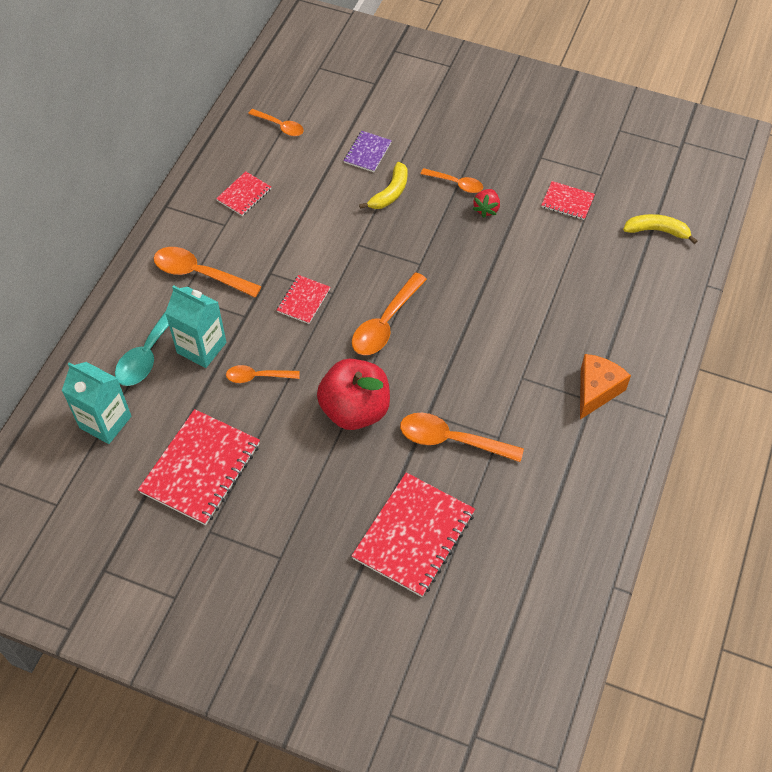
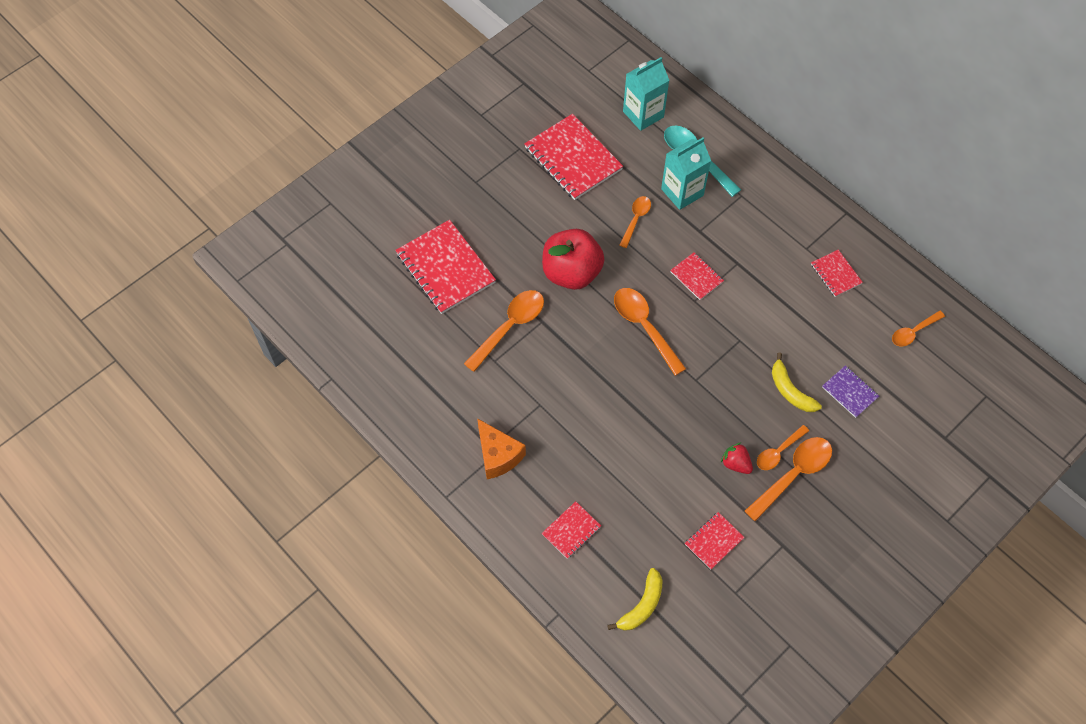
camera: 115 degrees right, 5 degrees up
orange spoon [154,247,262,297] -> orange spoon moved to [745,437,832,521]
none -> red notebook [542,501,601,559]

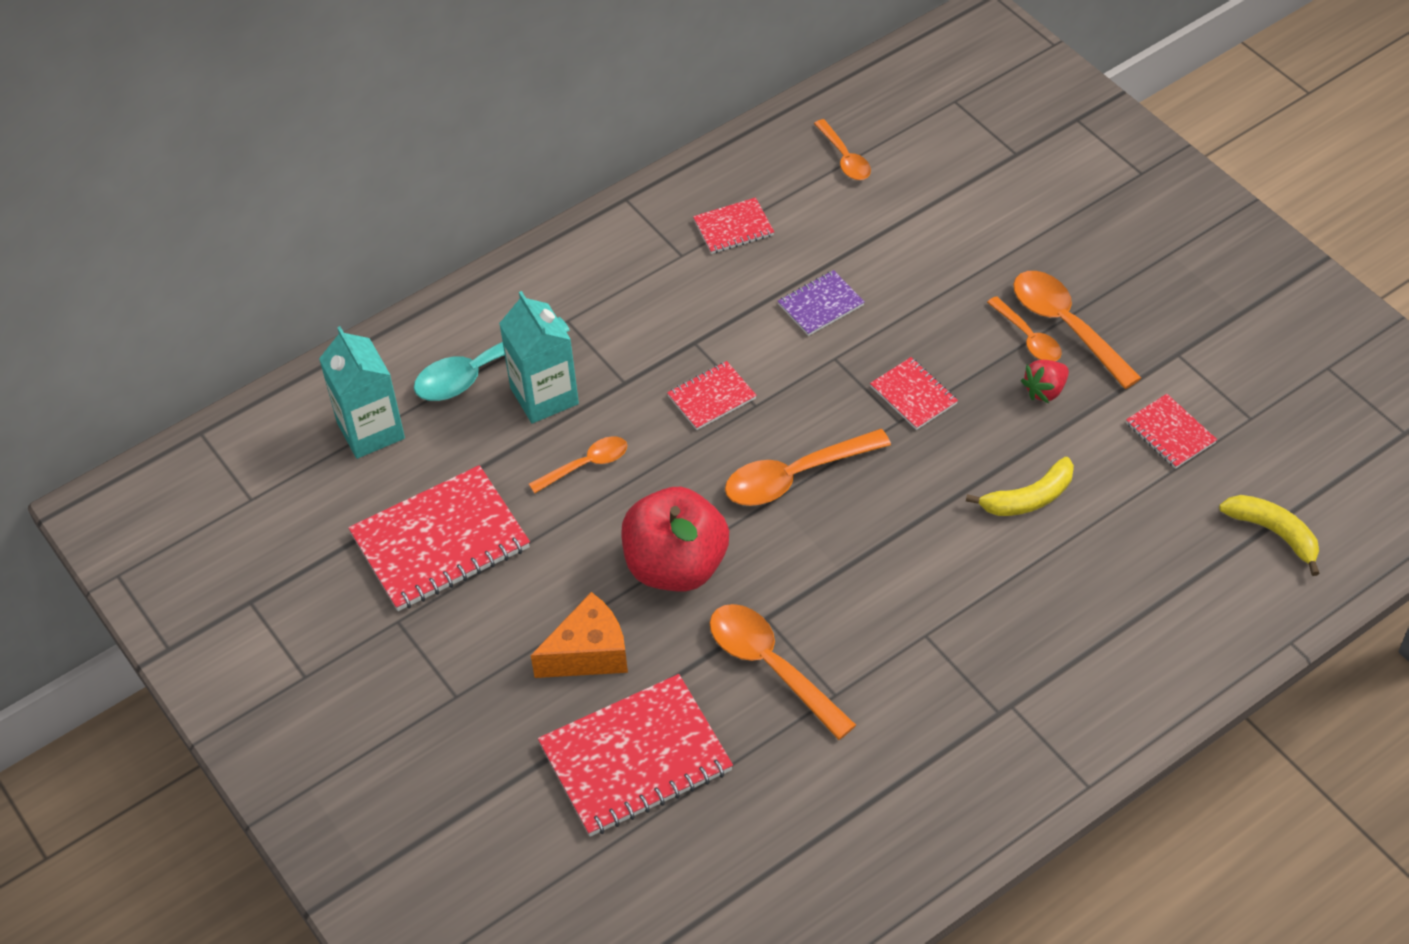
camera: 80 degrees left, 10 degrees down
orange cheese [477,418,526,479] -> orange cheese moved to [531,592,628,678]
red notebook [542,501,601,559] -> red notebook moved to [870,357,958,430]
orange spoon [620,196,651,248] -> orange spoon turned 120 degrees clockwise [529,436,627,494]
yellow banana [772,352,822,412] -> yellow banana moved to [966,457,1074,516]
purple notebook [822,365,879,418] -> purple notebook moved to [778,270,865,336]

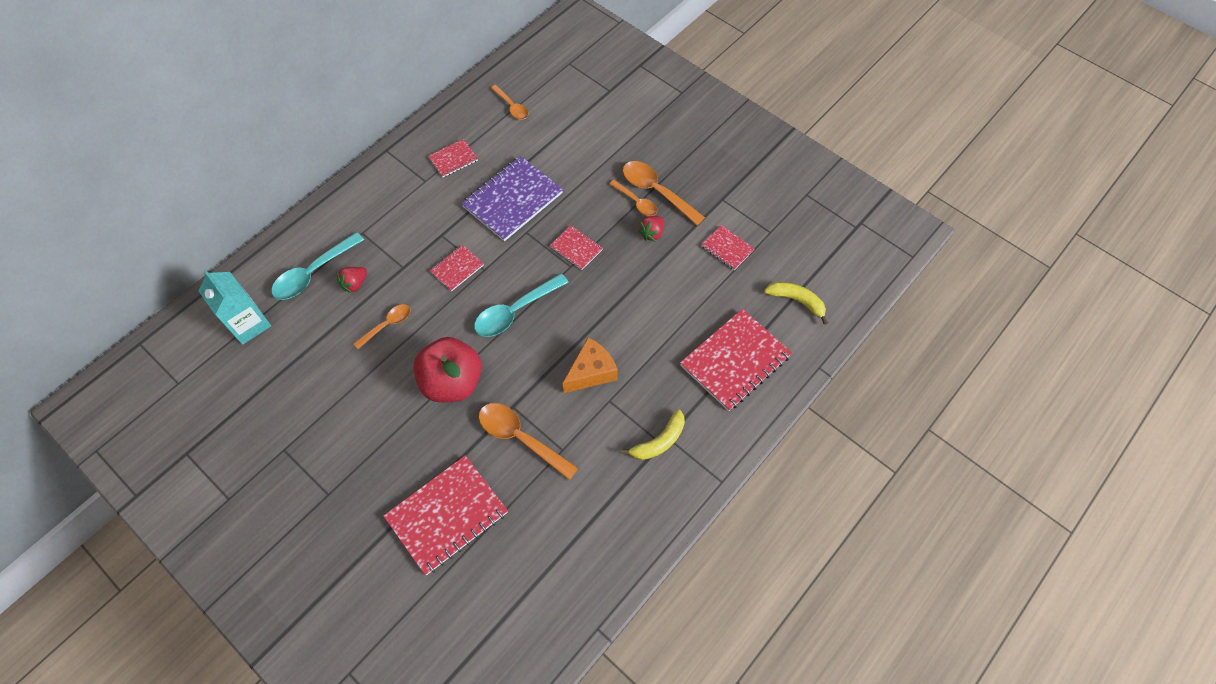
camera: 15 degrees left, 10 degrees up
red notebook [348,465,530,611] -> red notebook moved to [680,309,792,411]
turquoise carton [499,291,579,423] -> red strawberry [336,267,367,294]
orange cheese [531,592,628,678] -> orange cheese moved to [563,337,618,393]
orange spoon [725,429,891,506] -> turquoise spoon [474,273,569,337]
purple notebook [778,270,865,336] -> purple notebook [461,156,563,241], size x1.97
yellow banana [966,457,1074,516] -> yellow banana moved to [620,410,685,460]

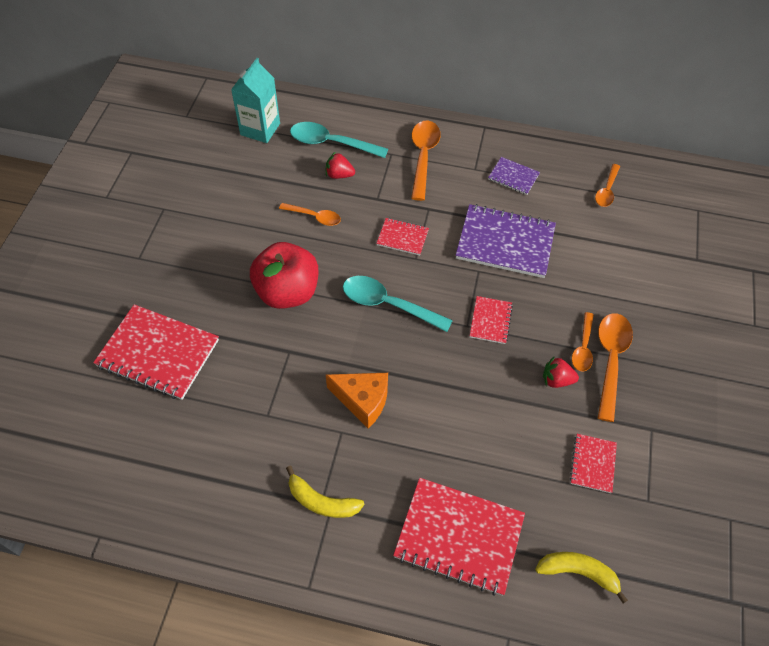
camera: 60 degrees right, 5 degrees down
red notebook [428,139,478,177] -> purple notebook [488,157,540,195]
orange spoon [479,403,578,480] -> orange spoon moved to [411,121,441,201]
yellow banana [764,282,828,325] -> yellow banana turned 75 degrees counterclockwise [535,552,628,603]

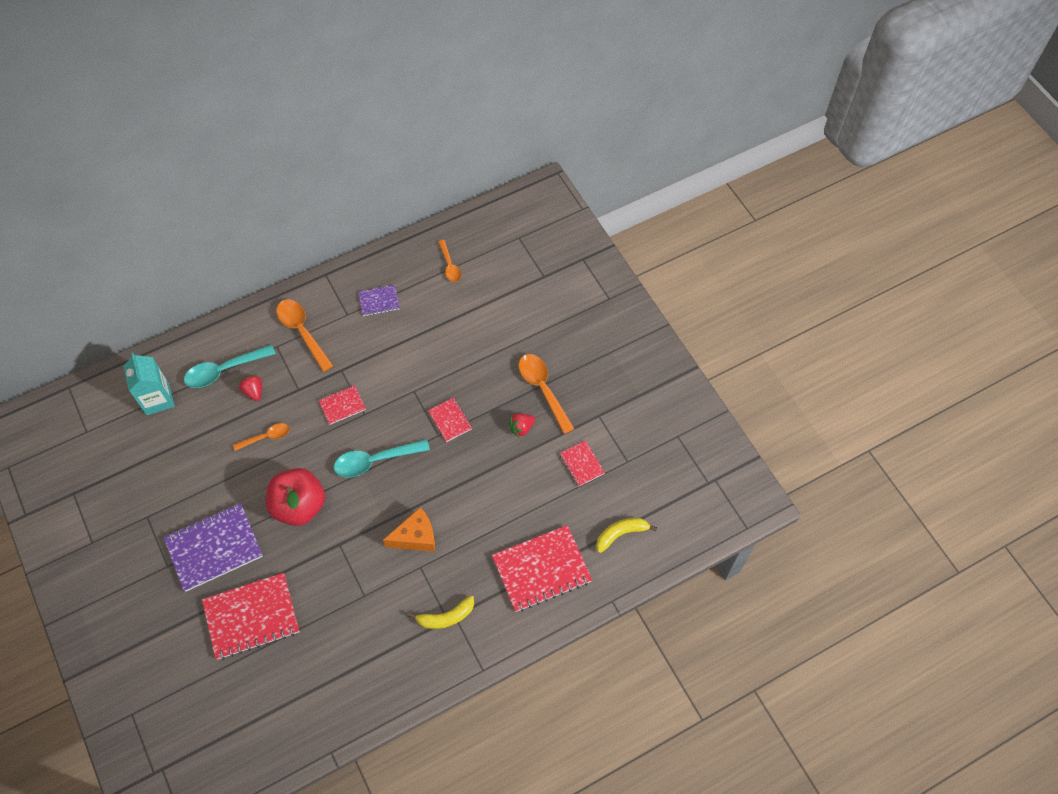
camera: 40 degrees left, 5 degrees up
red strawberry [326,152,355,179] -> red strawberry turned 90 degrees clockwise [238,374,262,401]
purple notebook [456,204,556,278] -> purple notebook moved to [163,503,263,592]
orange spoon [572,312,594,372] -> none

